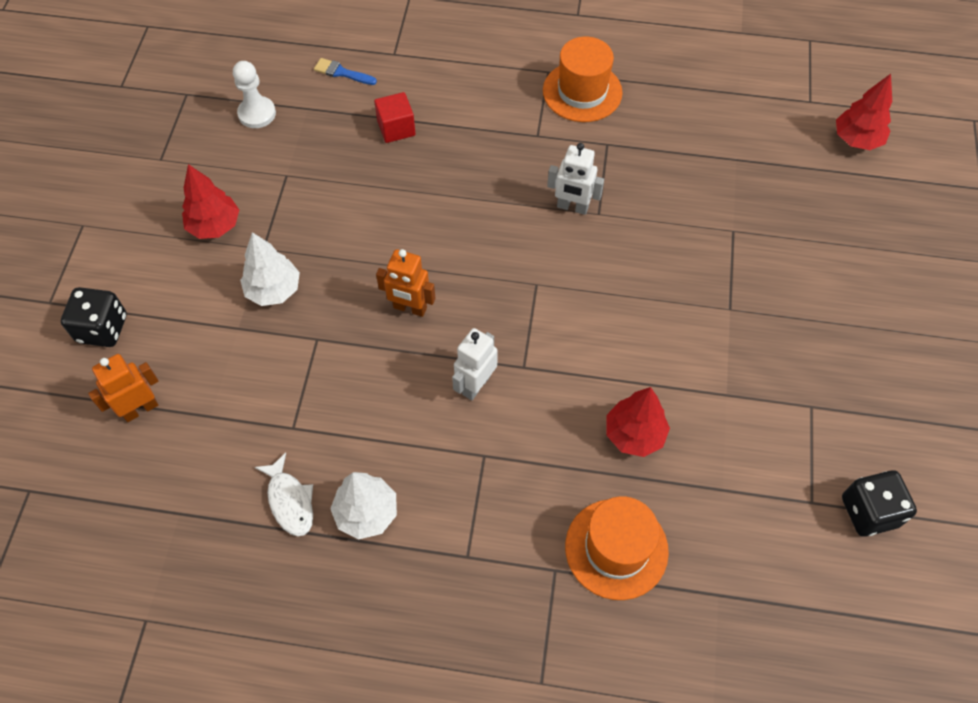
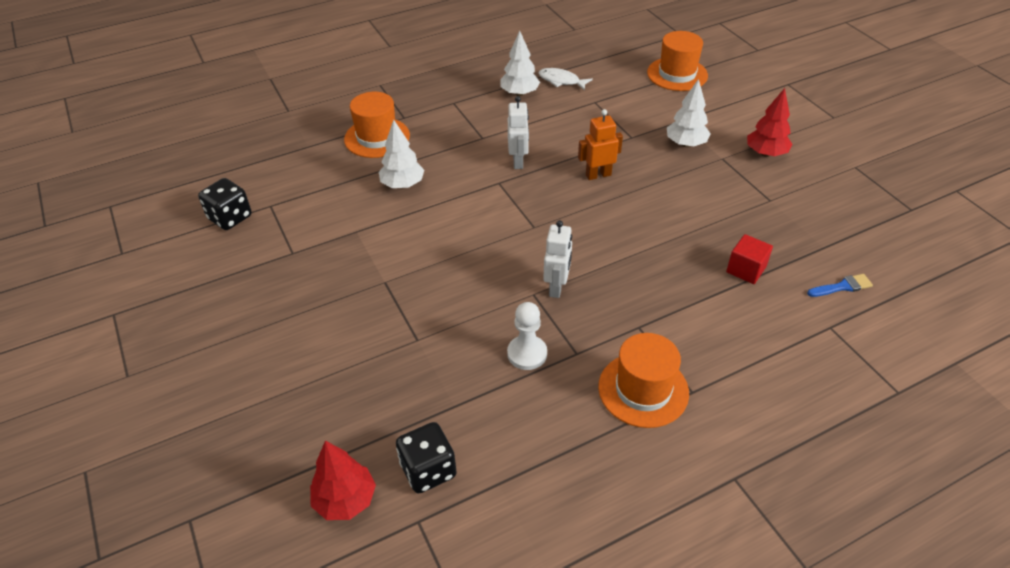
camera: 145 degrees right, 15 degrees down
black dice [61,287,127,347] -> black dice moved to [396,422,457,493]
orange robot [88,354,159,422] -> orange hat [647,31,708,91]
white pawn [233,61,276,128] -> white pawn moved to [507,302,547,370]
white robot [547,143,604,215] -> white robot turned 120 degrees clockwise [543,220,572,298]
red tree [606,387,670,457] -> white tree [379,120,424,188]

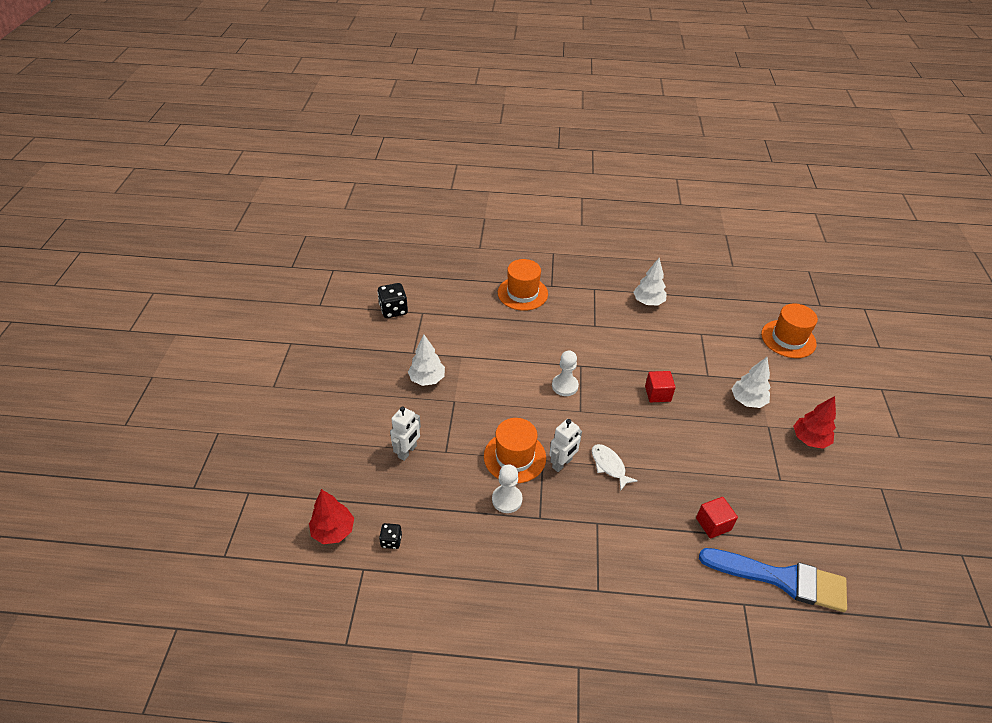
camera: 30 degrees right, 0 degrees up
white tree [379,120,424,188] -> white tree moved to [408,335,445,386]
black dice [396,422,457,493] -> black dice [379,523,402,549], size x0.58
white robot [508,96,529,169] -> white robot moved to [390,406,421,461]
white fish [539,68,593,90] -> white fish moved to [592,444,638,490]
orange robot [578,109,623,180] -> red cube [645,371,676,402]
orange hat [598,333,689,428] -> orange hat moved to [484,418,546,483]
blue brush [807,274,873,297] -> blue brush [699,548,847,612], size x2.42
none -> white pawn [552,351,579,396]

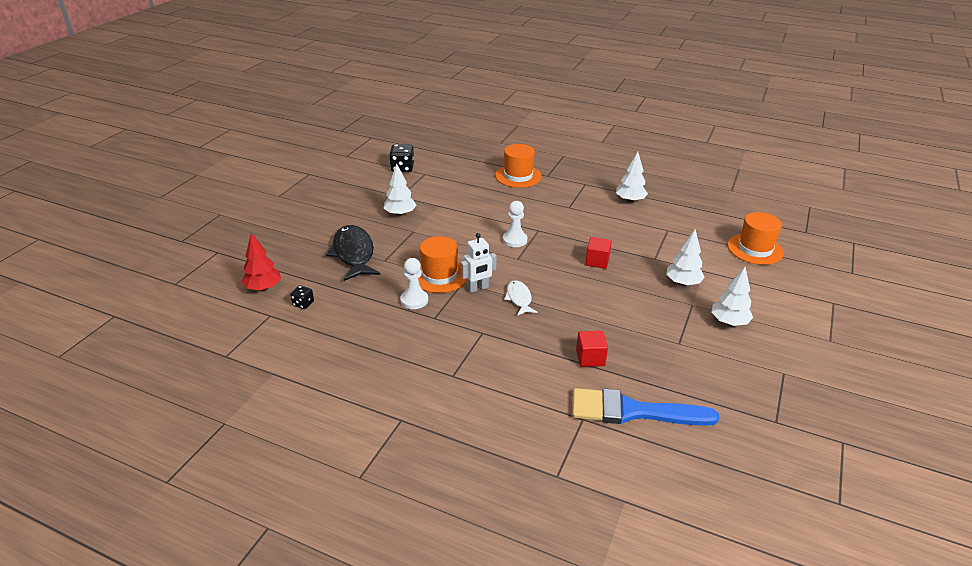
camera: 20 degrees right, 10 degrees down
white robot [390,406,421,461] -> black fish [326,225,380,281]
blue brush [699,548,847,612] -> blue brush turned 150 degrees clockwise [572,388,719,426]
red tree [793,396,836,449] -> white tree [711,267,753,326]

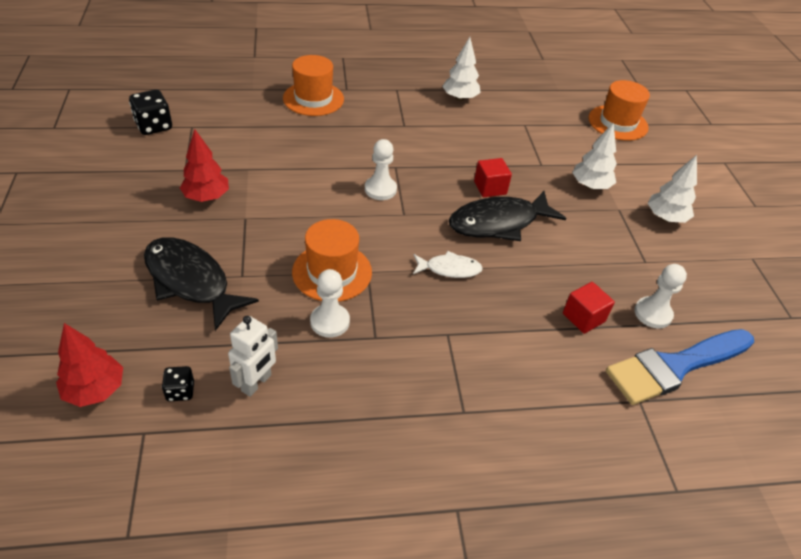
camera: 35 degrees left, 10 degrees up
white tree [384,164,416,216] -> red tree [180,129,229,202]
white robot [461,233,497,293] -> white robot moved to [228,316,278,397]
white fish [504,280,537,316] -> white fish turned 135 degrees clockwise [413,251,483,278]
none -> black fish [449,191,566,241]
none -> white pawn [634,264,687,328]

